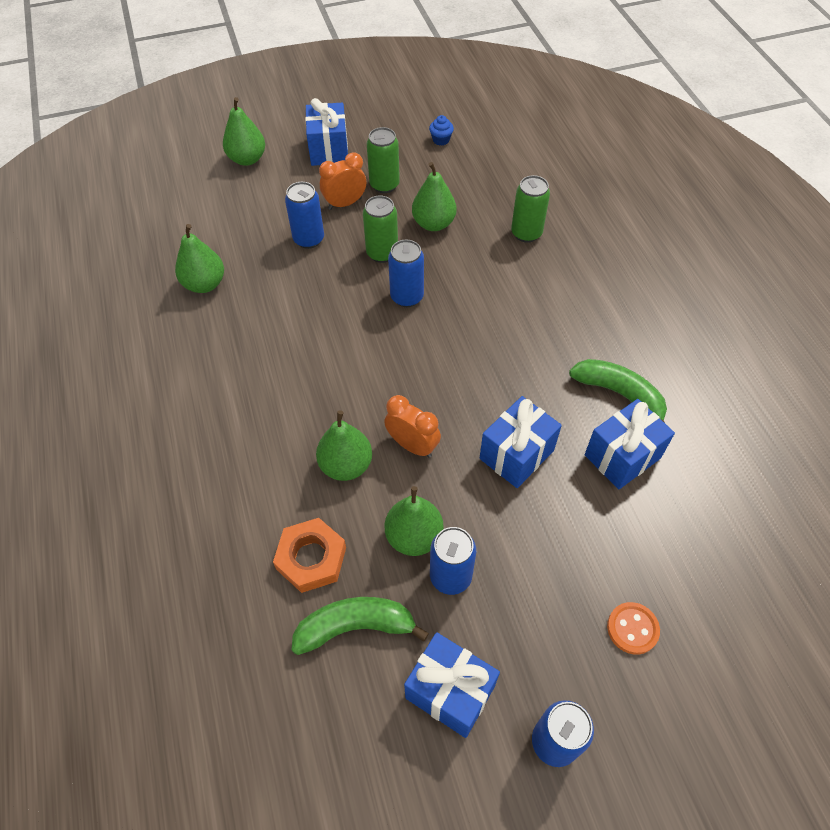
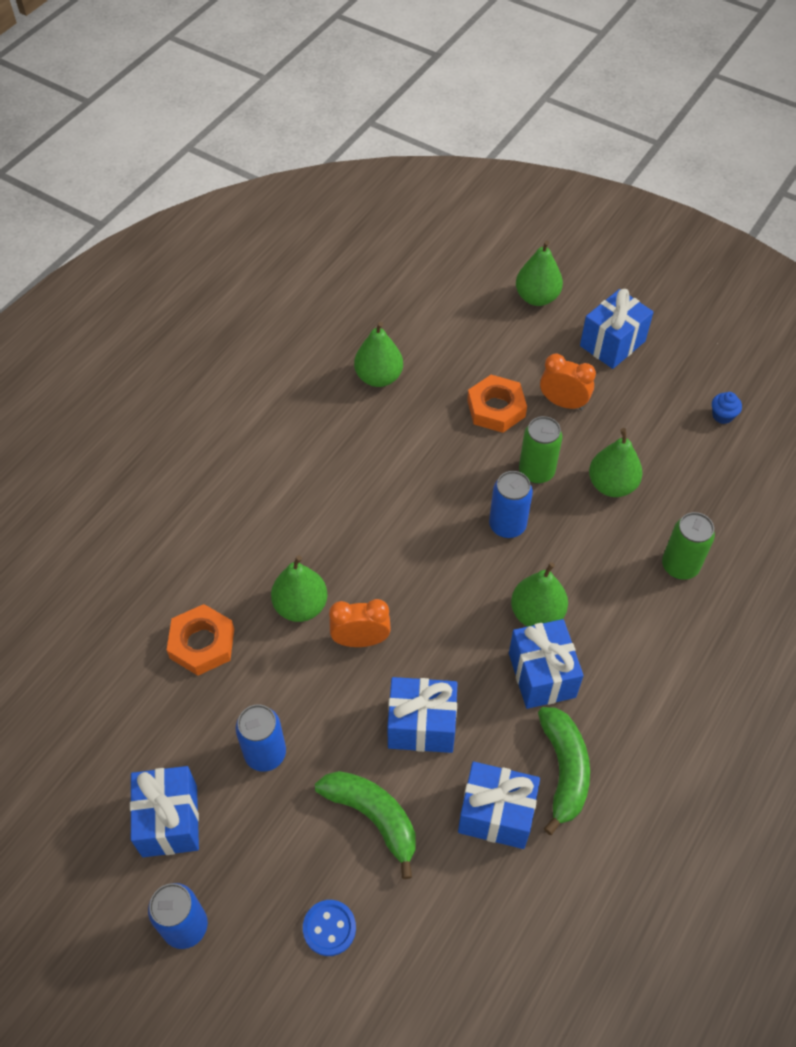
camera: 50 degrees right, 0 degrees up
blue can [285,182,324,249] -> orange nut [467,375,527,433]
green banana [291,597,429,655] -> green banana moved to [315,771,416,879]
green can [367,127,400,193] -> none
orange clock [384,395,441,458] -> orange clock turned 90 degrees counterclockwise [329,599,391,647]
green pear [385,486,444,556] -> green pear moved to [511,562,568,627]
orange button [607,602,660,655] -> blue button [303,900,356,956]
none -> blue gift [509,619,584,709]

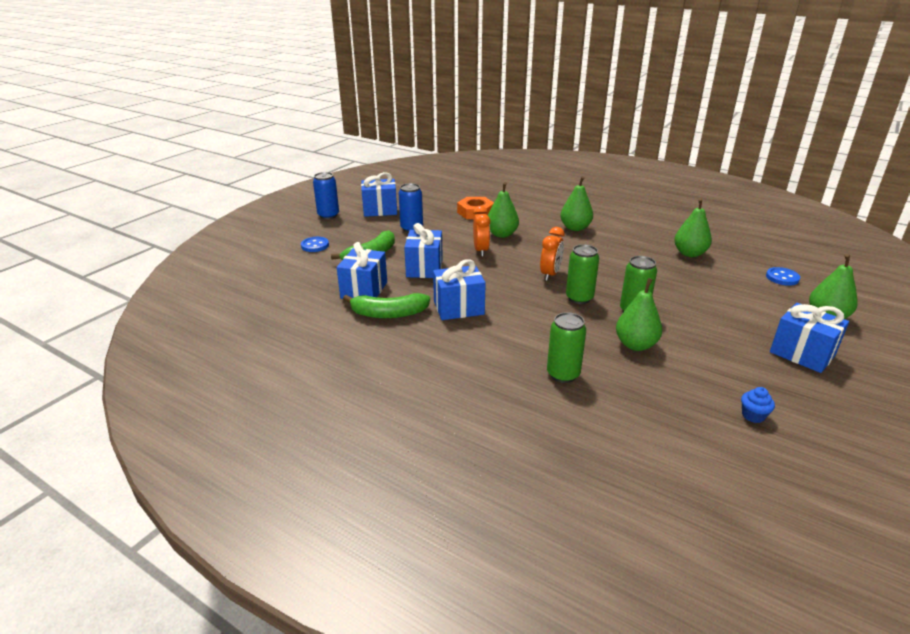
camera: 90 degrees right, 25 degrees down
orange nut [467,375,527,433] -> none
blue can [489,471,533,538] -> green can [566,244,599,304]
green pear [511,562,568,627] -> green pear moved to [560,176,593,231]
orange clock [540,353,596,410] -> orange clock moved to [540,227,564,281]
none -> blue button [766,267,800,286]

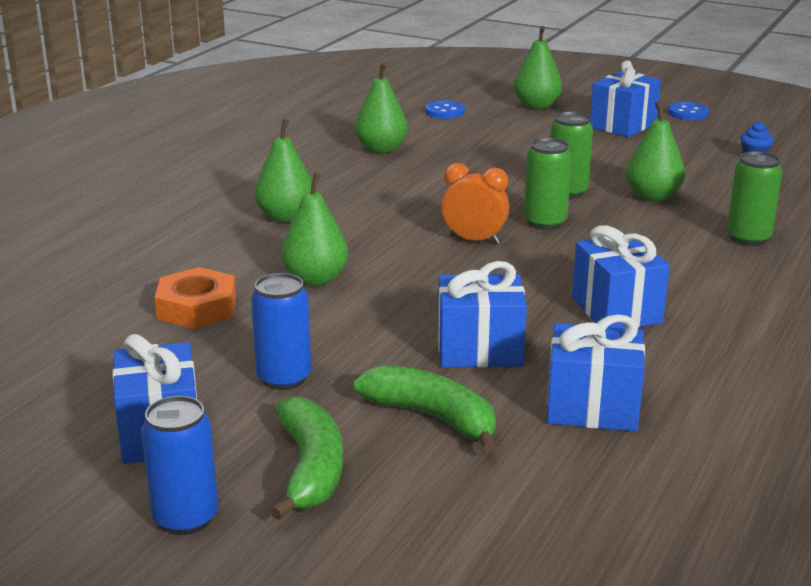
camera: 95 degrees left, 5 degrees down
blue button [301,237,329,252] -> blue button moved to [668,102,709,120]
green banana [343,293,430,318] -> green banana moved to [270,396,343,520]
orange clock [473,206,490,257] -> none

